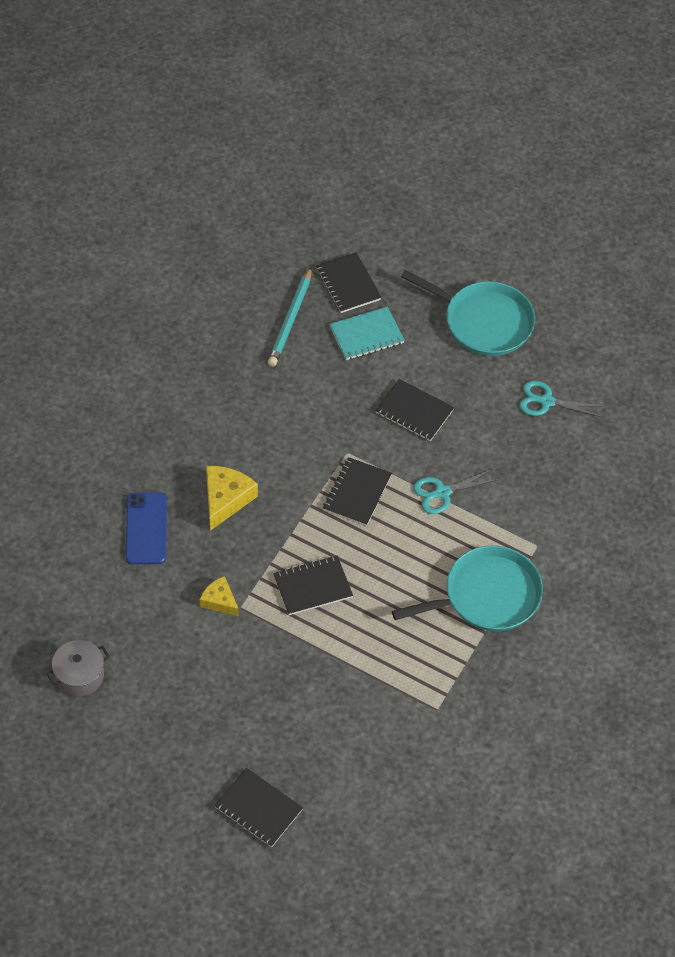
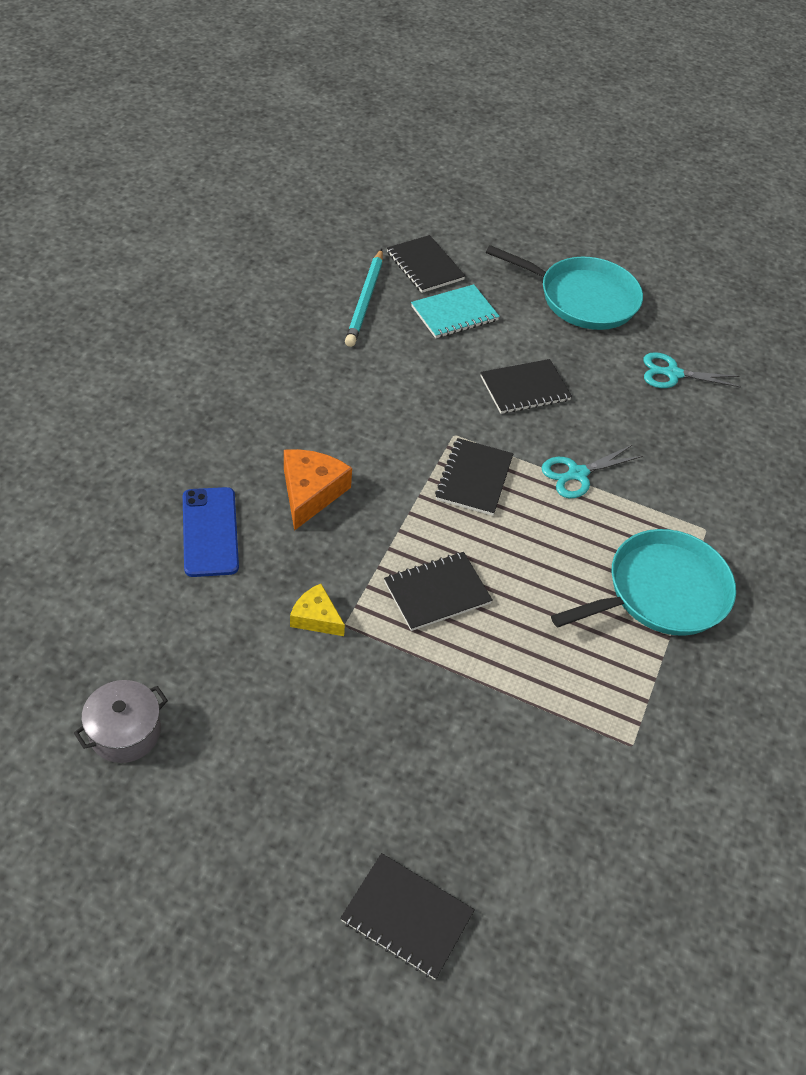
camera: 10 degrees left, 5 degrees down
yellow cheese [206,466,258,531] -> orange cheese [284,449,352,531]
black notebook [375,379,454,441] -> black notebook turned 45 degrees counterclockwise [480,359,572,414]

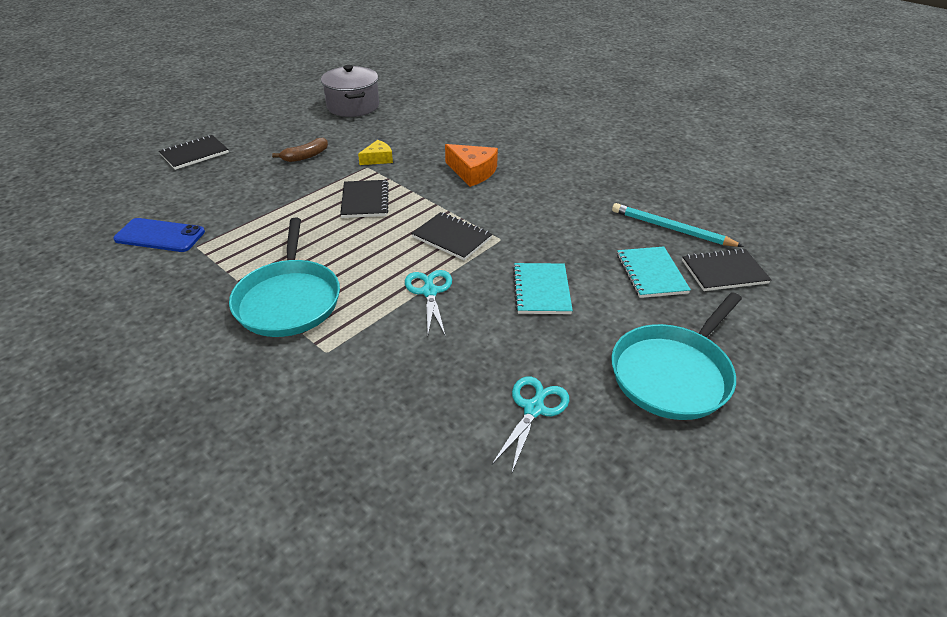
camera: 115 degrees right, 10 degrees down
grey pot [74,680,168,763] -> grey pot [321,65,379,117], size x1.54
blue phone [183,487,239,577] -> blue phone moved to [113,218,205,252]
black notebook [480,359,572,414] -> turquoise notebook [513,263,573,314]
none -> brown banana [272,138,328,162]

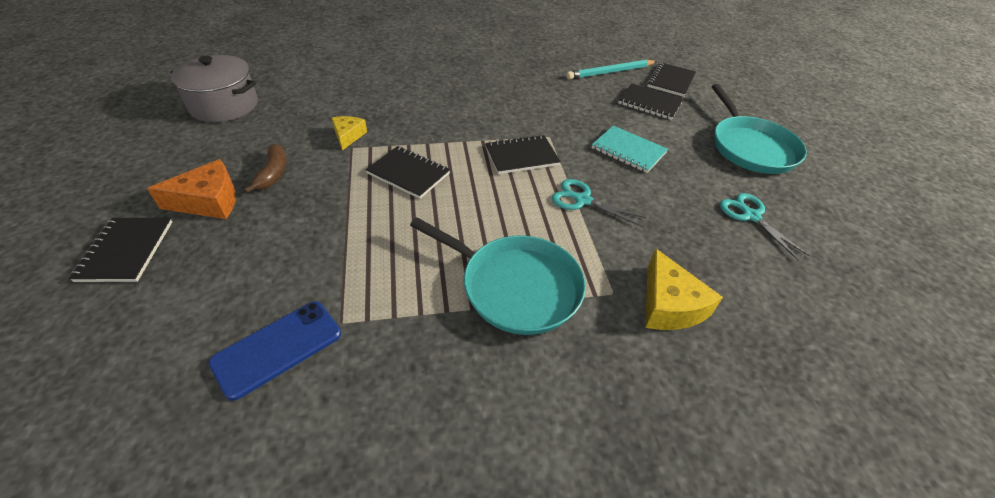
camera: 55 degrees left, 5 degrees up
orange cheese [445,144,498,187] -> orange cheese moved to [147,159,236,219]
turquoise notebook [617,247,691,298] -> black notebook [618,83,683,120]
none -> yellow cheese [645,249,723,330]

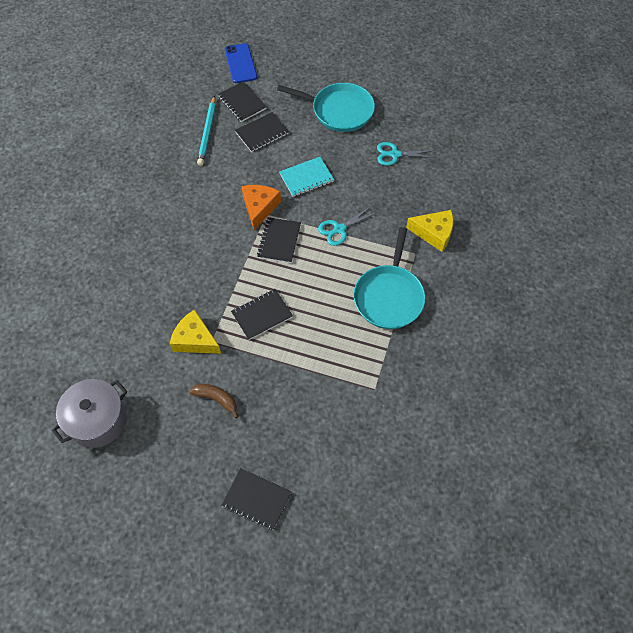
camera: 60 degrees left, 15 degrees up
orange cheese [147,159,236,219] -> orange cheese moved to [241,185,281,230]
blue phone [208,301,341,401] -> blue phone moved to [225,43,257,83]
yellow cheese [332,116,367,150] -> yellow cheese [170,309,221,354], size x1.58
turquoise pan [410,217,586,335] -> turquoise pan turned 135 degrees clockwise [353,227,425,329]

